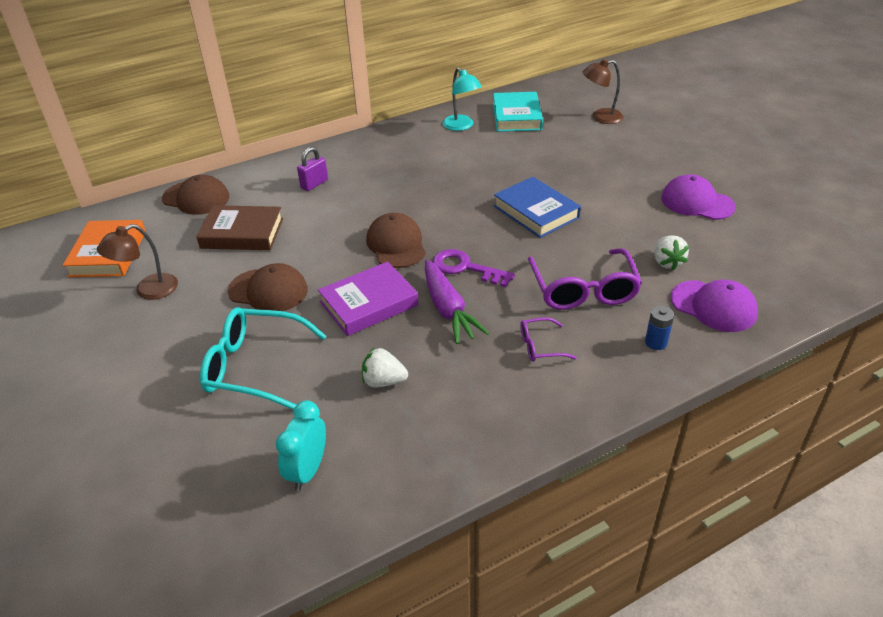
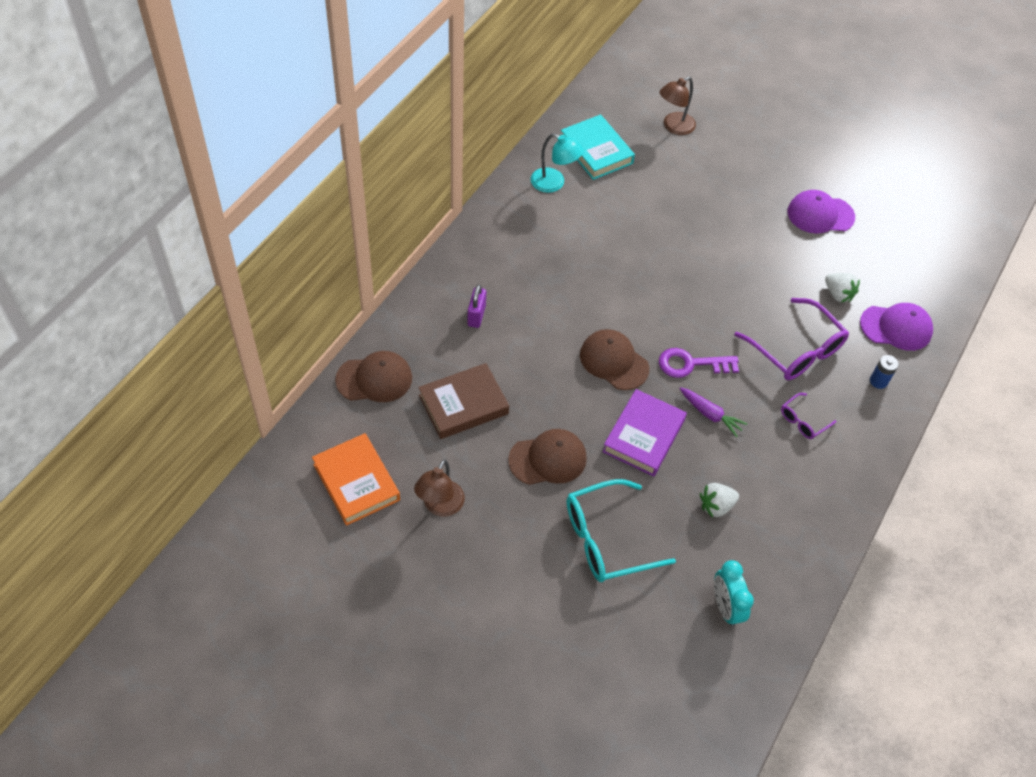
camera: 35 degrees left, 15 degrees up
purple carrot [425,260,489,344] -> purple carrot [679,387,747,437], size x0.65
blue book [494,177,581,238] -> none

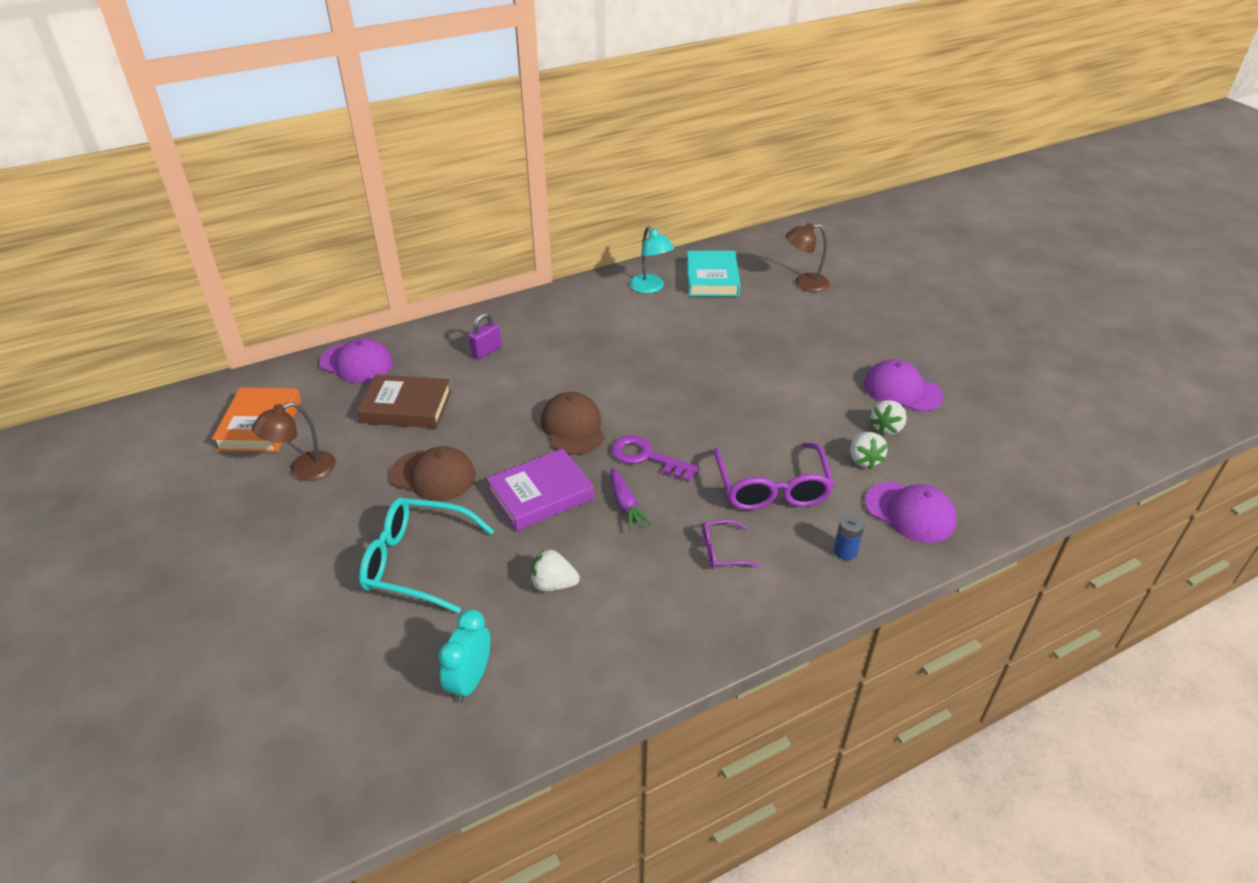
camera: 35 degrees right, 15 degrees down
brown cap [335,351,412,402] -> purple cap [319,338,393,383]
none -> white strawberry [869,400,907,435]

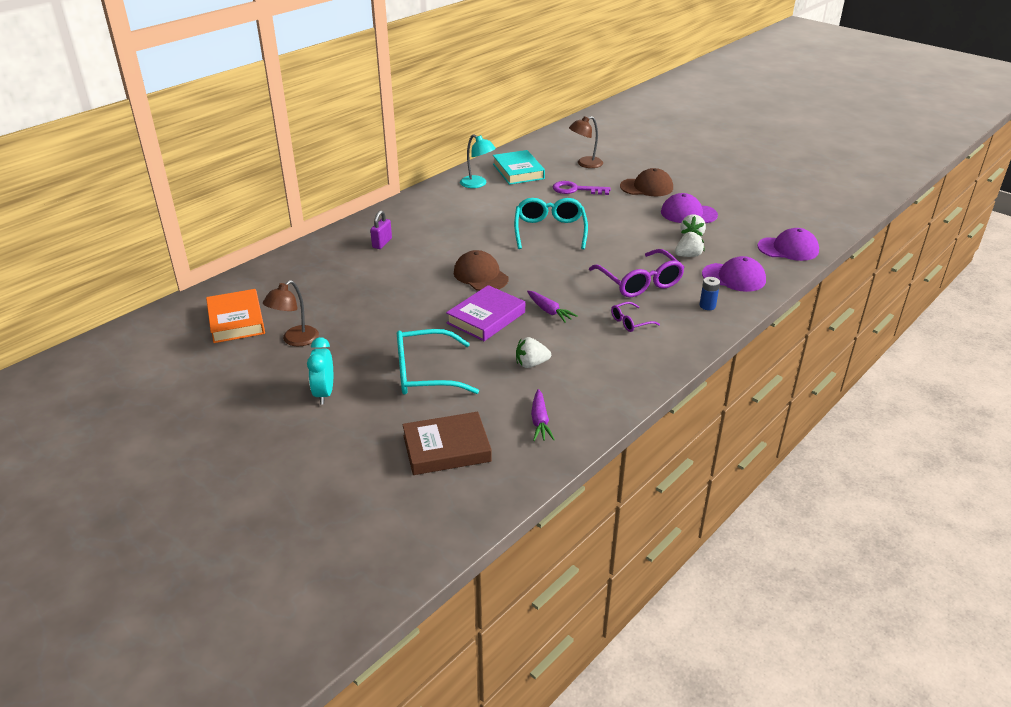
camera: 20 degrees left, 5 degrees down
purple cap [319,338,393,383] -> purple cap moved to [758,228,819,261]
brown book [357,374,451,428] -> brown book moved to [402,412,492,475]
brown cap [389,446,476,501] -> brown cap moved to [620,168,673,196]
turquoise clock [438,609,490,703] -> turquoise clock moved to [307,337,333,404]
purple key [611,435,699,482] -> purple key moved to [553,181,611,195]
white strawberry [850,432,888,469] -> white strawberry turned 90 degrees counterclockwise [675,232,705,257]
none -> turquoise glasses [514,198,588,249]
none -> purple carrot [531,389,555,441]

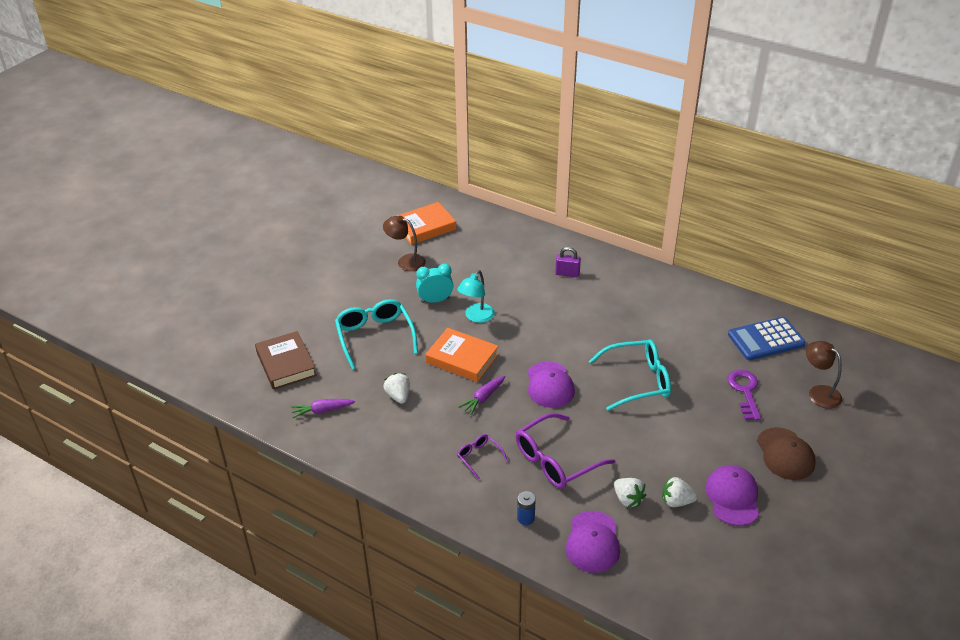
camera: 80 degrees right, 5 degrees up
turquoise clock [307,337,333,404] -> turquoise clock moved to [416,263,453,303]
purple book [446,285,525,341] -> orange book [426,328,499,382]
brown cap [454,250,509,291] -> none
turquoise lamp [460,134,496,188] -> turquoise lamp moved to [457,270,495,323]
turquoise book [493,150,545,185] -> blue calculator [728,317,806,360]
purple cap [758,228,819,261] -> purple cap moved to [528,362,575,408]

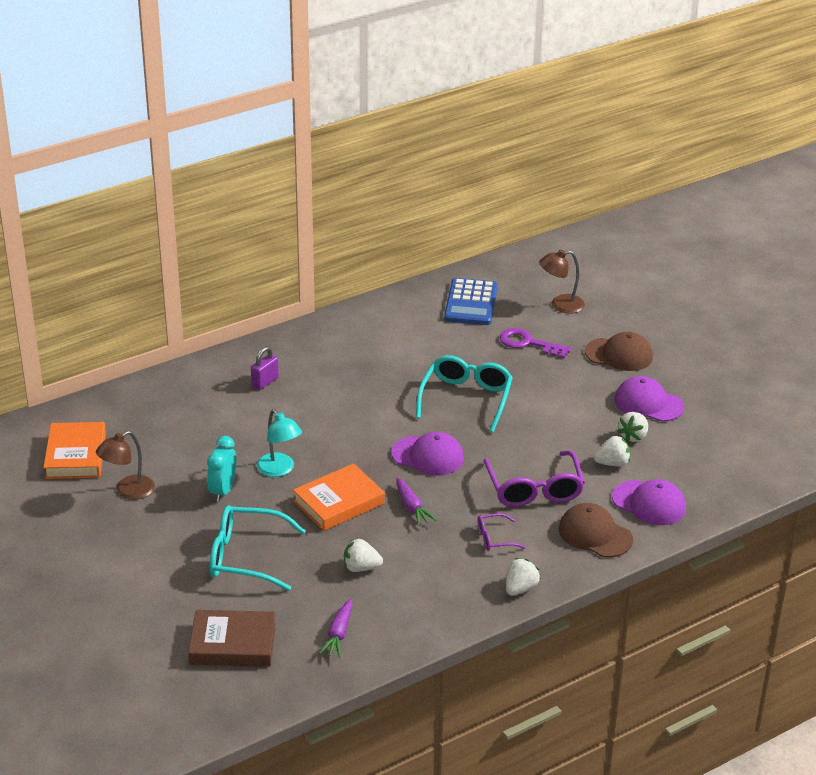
camera: 65 degrees left, 5 degrees down
blue battery [517,491,536,525] -> brown cap [559,503,633,558]
none -> white strawberry [506,558,540,596]

